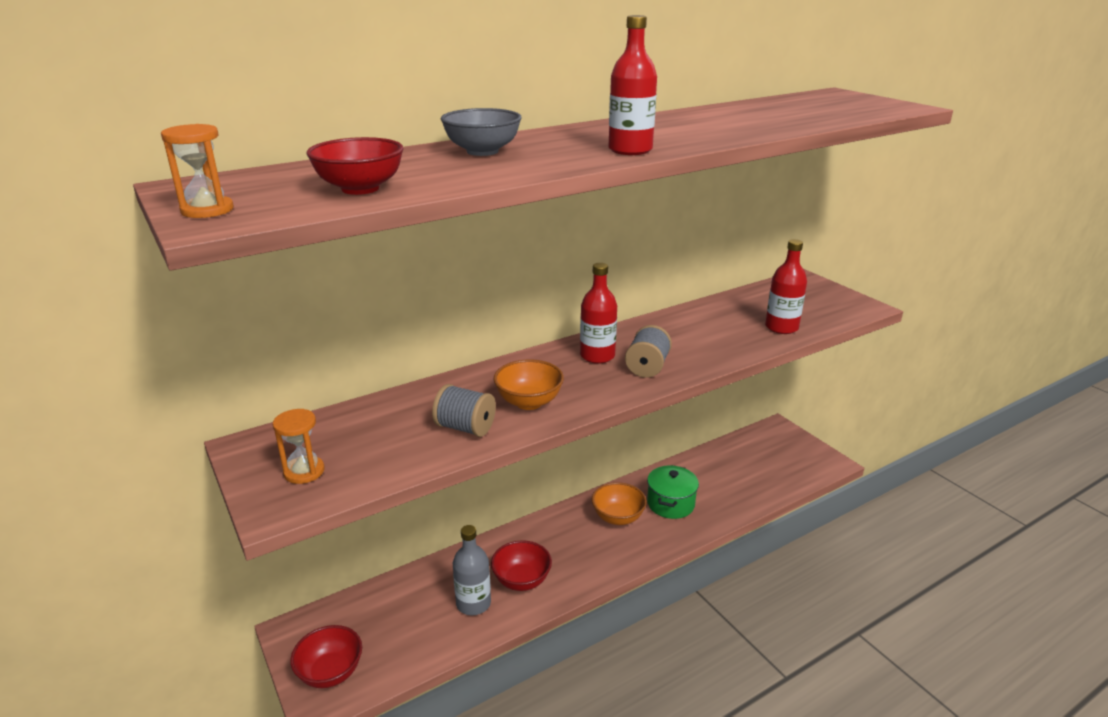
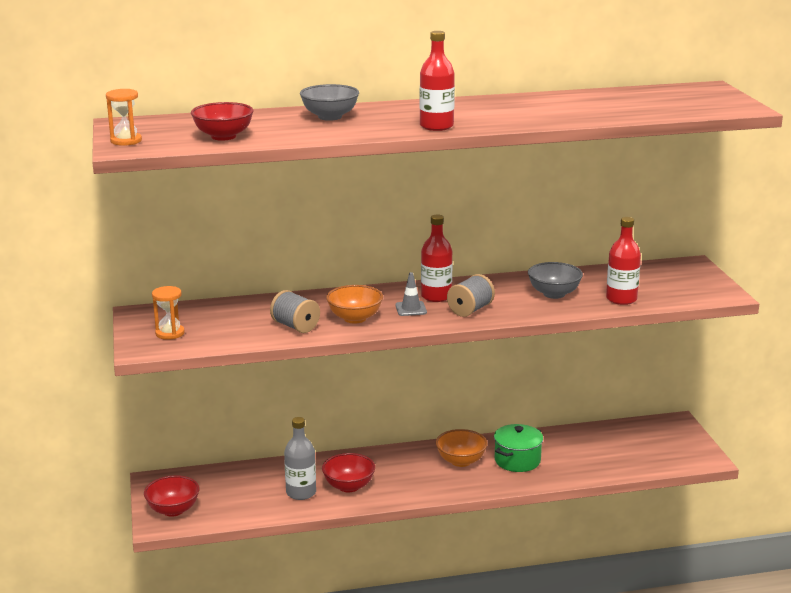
camera: 20 degrees right, 5 degrees down
none -> grey traffic cone [395,272,427,316]
none -> grey bowl [528,262,583,299]

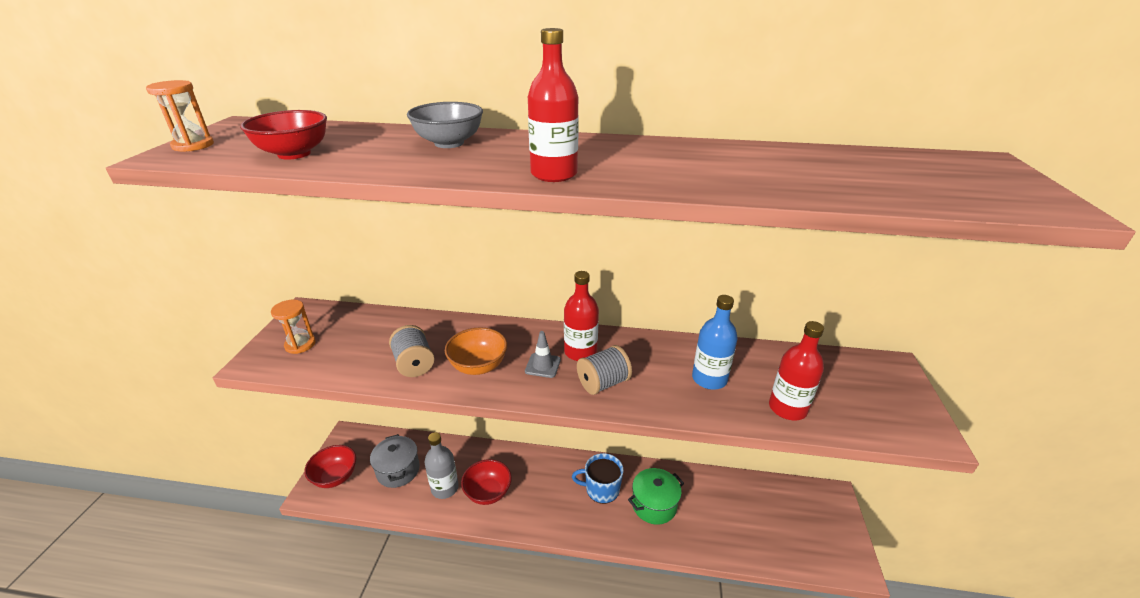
camera: 20 degrees right, 10 degrees up
orange bowl [436,429,487,467] -> blue mug [572,453,624,504]
grey bowl [528,262,583,299] -> blue bottle [692,295,738,390]
none -> grey pot [370,434,420,488]

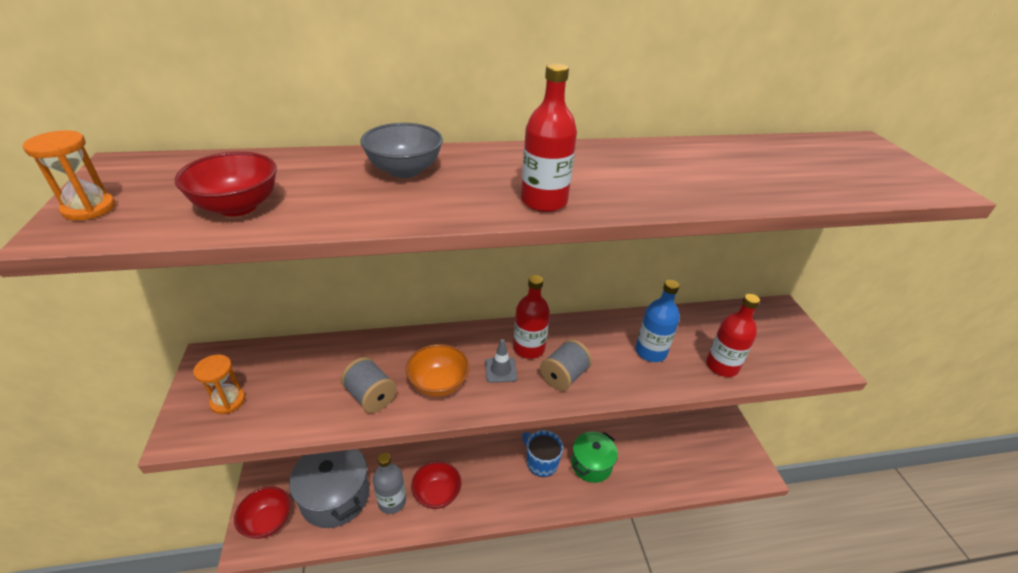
camera: 20 degrees left, 5 degrees up
grey pot [370,434,420,488] -> grey pot [289,449,369,528], size x1.52
blue mug [572,453,624,504] -> blue mug turned 60 degrees clockwise [522,430,563,477]

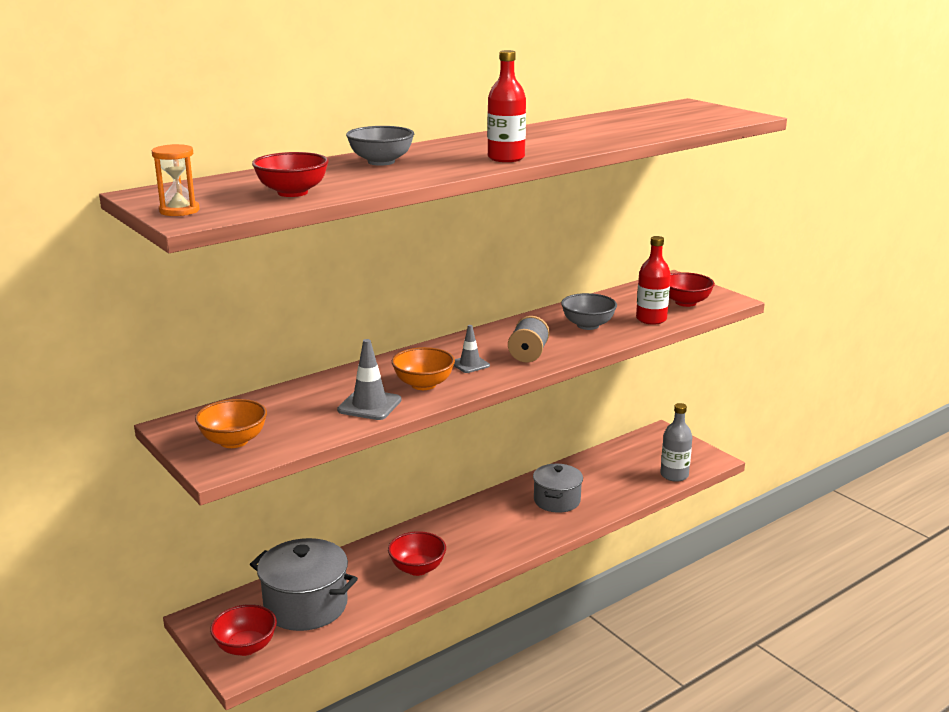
camera: 25 degrees left, 15 degrees down
orange hourglass [193,354,245,414] -> orange bowl [195,399,267,448]
grey spool [341,357,397,413] -> grey traffic cone [337,339,402,420]
grey bottle [373,453,406,514] -> grey bottle moved to [660,403,692,482]
red bottle [513,275,550,359] -> none
blue mug [522,430,563,477] -> none
green pot [571,432,618,483] -> grey pot [533,464,583,513]
blue bottle [636,280,680,362] -> grey bowl [561,293,617,330]
none -> red bowl [669,272,715,307]

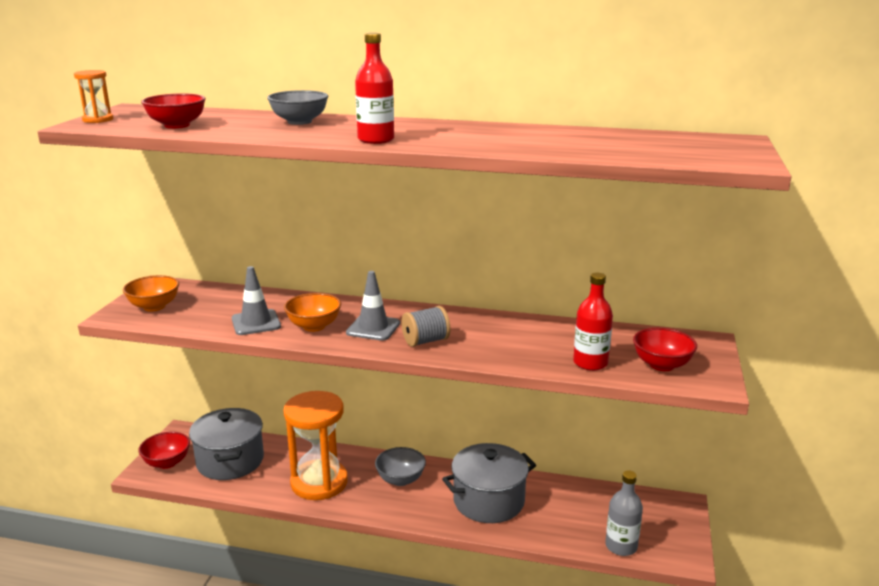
camera: 50 degrees right, 0 degrees up
red bowl [388,531,446,576] -> orange hourglass [284,391,348,500]
grey traffic cone [453,325,490,373] -> grey traffic cone [346,271,400,341], size x1.54
grey pot [533,464,583,513] -> grey pot [442,443,536,523], size x1.52
grey bowl [561,293,617,330] -> grey bowl moved to [375,447,426,486]

